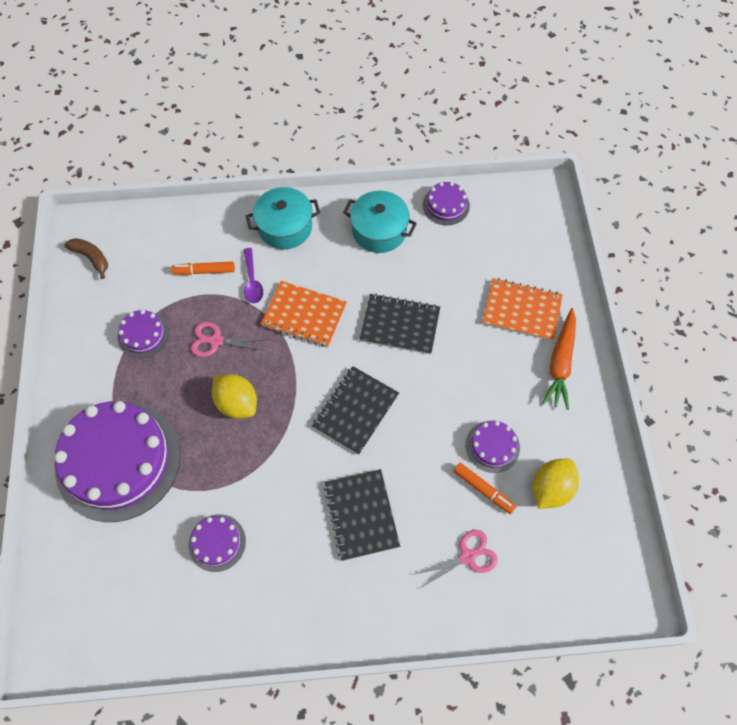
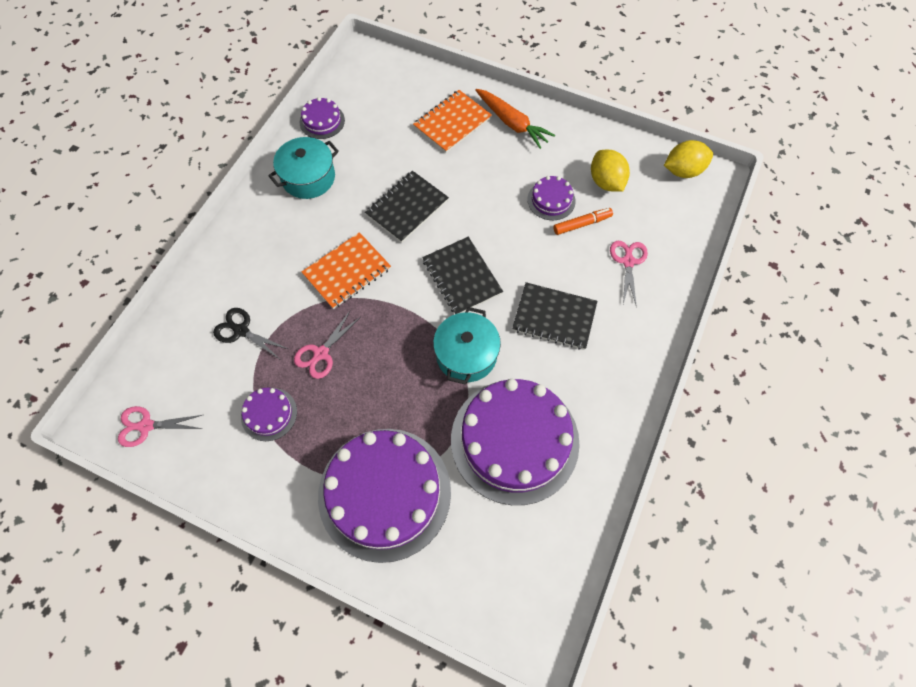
camera: 60 degrees left, 0 degrees up
brown banana [65,238,108,279] -> pink scissors [118,406,202,447]
orange marker [171,262,235,275] -> black scissors [213,308,288,359]
purple cake [188,514,246,572] -> purple cake [451,379,580,505], size x2.26
yellow lemon [212,374,257,419] -> yellow lemon moved to [664,140,713,178]
purple spoon [244,248,263,303] -> none
turquoise pot [246,187,320,249] -> turquoise pot moved to [433,307,501,384]

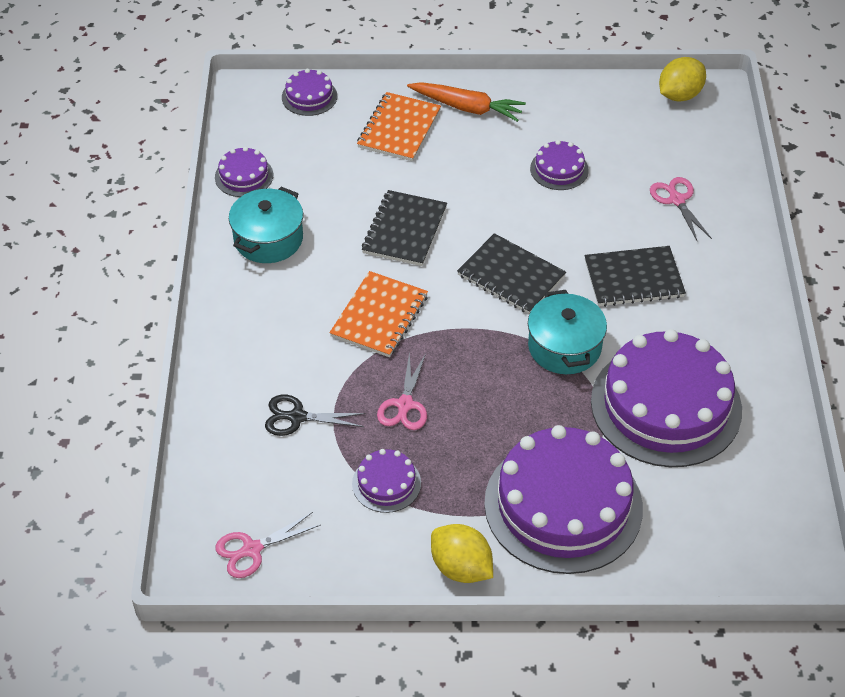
camera: 25 degrees left, 15 degrees down
orange marker [553,208,613,235] -> none
yellow lemon [591,150,630,192] -> yellow lemon moved to [431,524,493,583]
none -> purple cake [282,69,337,116]

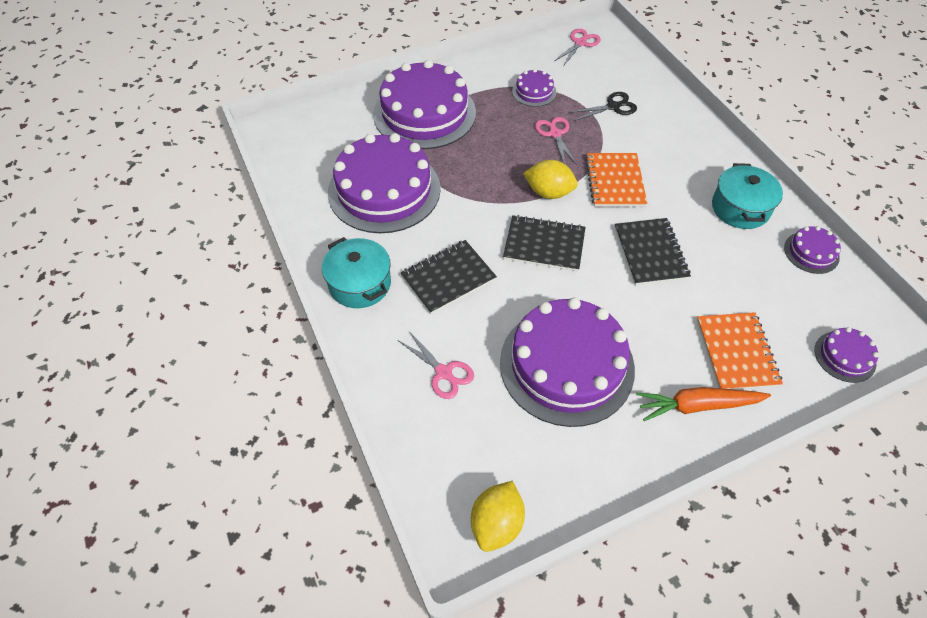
camera: 155 degrees right, 5 degrees up
yellow lemon [431,524,493,583] -> yellow lemon moved to [523,160,578,199]
turquoise pot [528,290,607,374] -> turquoise pot moved to [322,237,391,308]
purple cake [530,140,589,190] -> purple cake [500,297,635,427], size x2.26

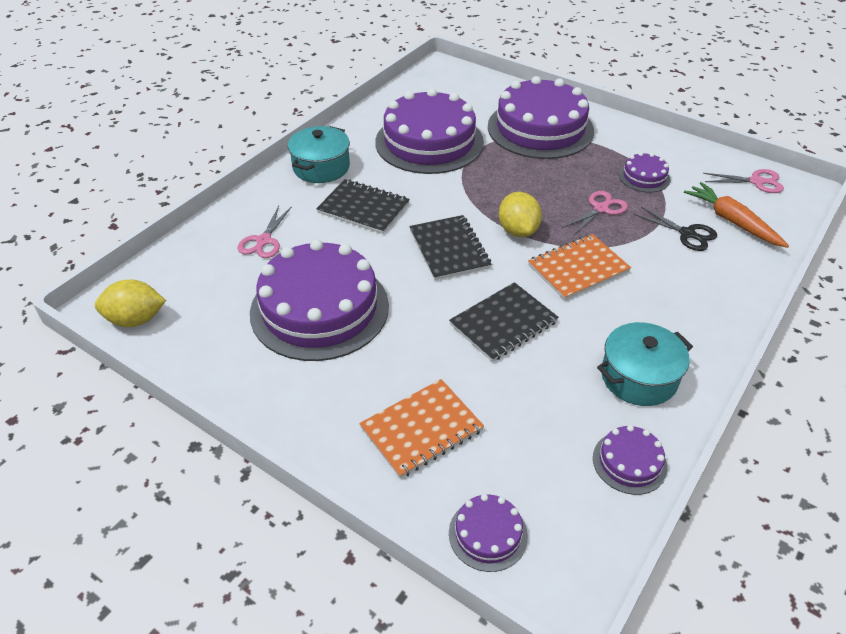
camera: 60 degrees right, 10 degrees down
orange carrot [636,387,771,421] -> orange carrot moved to [684,182,789,248]

